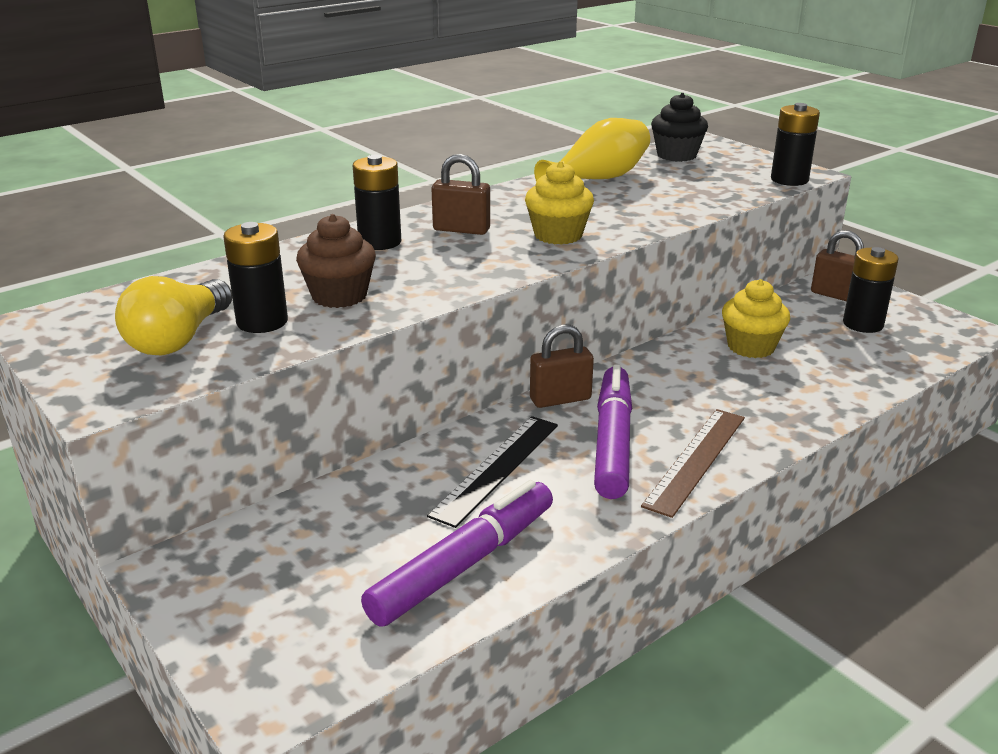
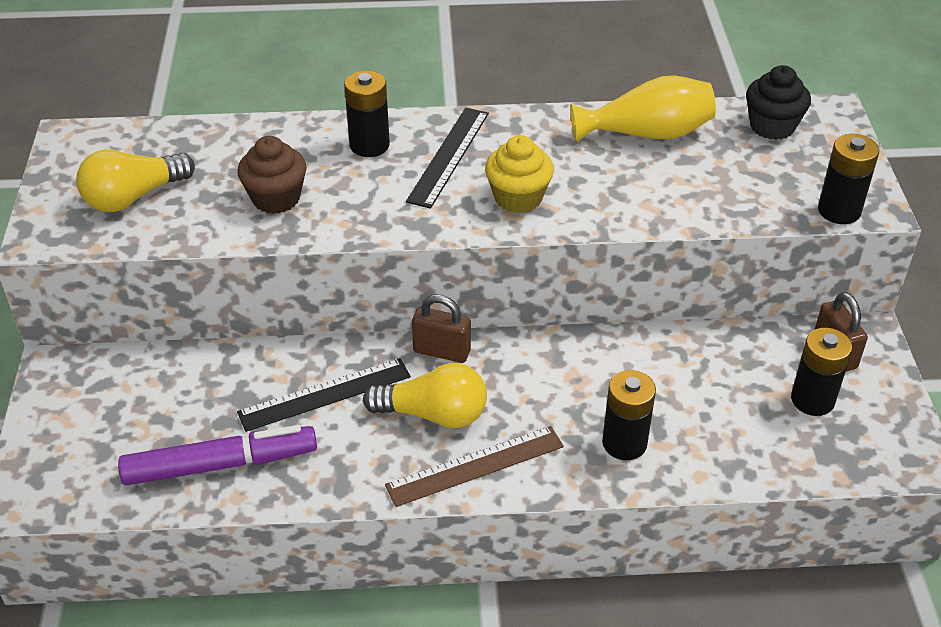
camera: 35 degrees right, 15 degrees up
black battery [223,222,288,333] -> black battery moved to [602,370,656,460]
brown padlock [432,154,490,235] -> black ruler [406,108,489,209]
purple marker [594,364,632,499] -> yellow light bulb [363,363,487,428]
yellow cupcake [722,279,790,358] -> none

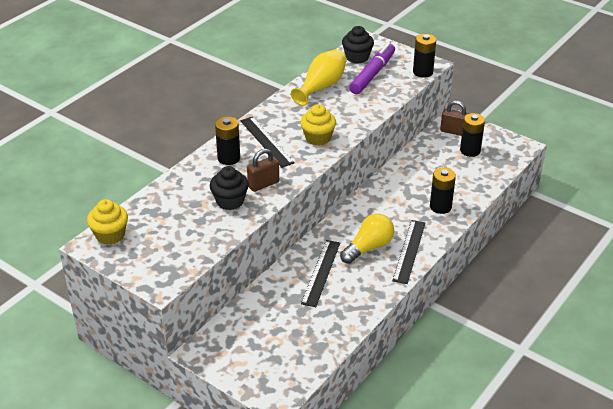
camera: 50 degrees left, 5 degrees down
yellow light bulb [76,149,195,212] -> none
purple marker [118,425,317,485] -> purple marker moved to [349,43,395,94]
brown cupcake [237,136,307,214] -> black cupcake [210,166,249,210]
brown ruler [385,426,564,507] -> black ruler [392,220,425,284]
brown padlock [412,294,471,363] -> brown padlock moved to [247,149,279,192]
none -> yellow cupcake [87,199,128,245]

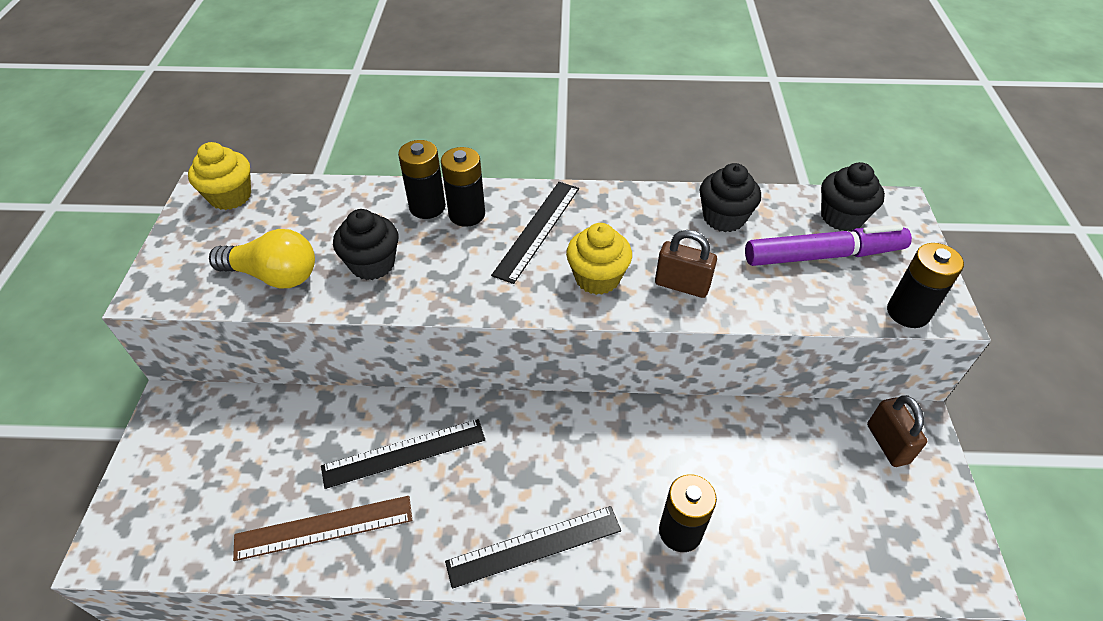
camera: 55 degrees right, 10 degrees up
brown padlock [247,149,279,192] -> brown padlock moved to [655,230,717,298]
yellow vase [291,49,347,106] -> black cupcake [700,163,761,232]
yellow light bulb [340,213,394,264] -> yellow light bulb moved to [209,229,315,289]
black battery [460,113,485,157] -> black battery moved to [398,140,446,219]
none -> brown ruler [233,496,412,561]

